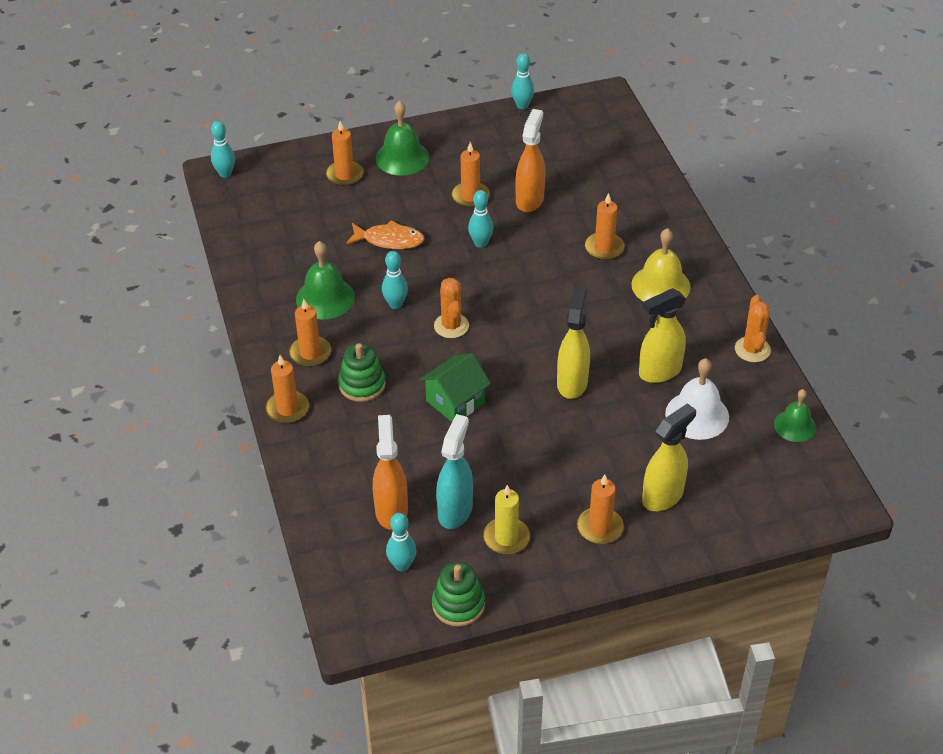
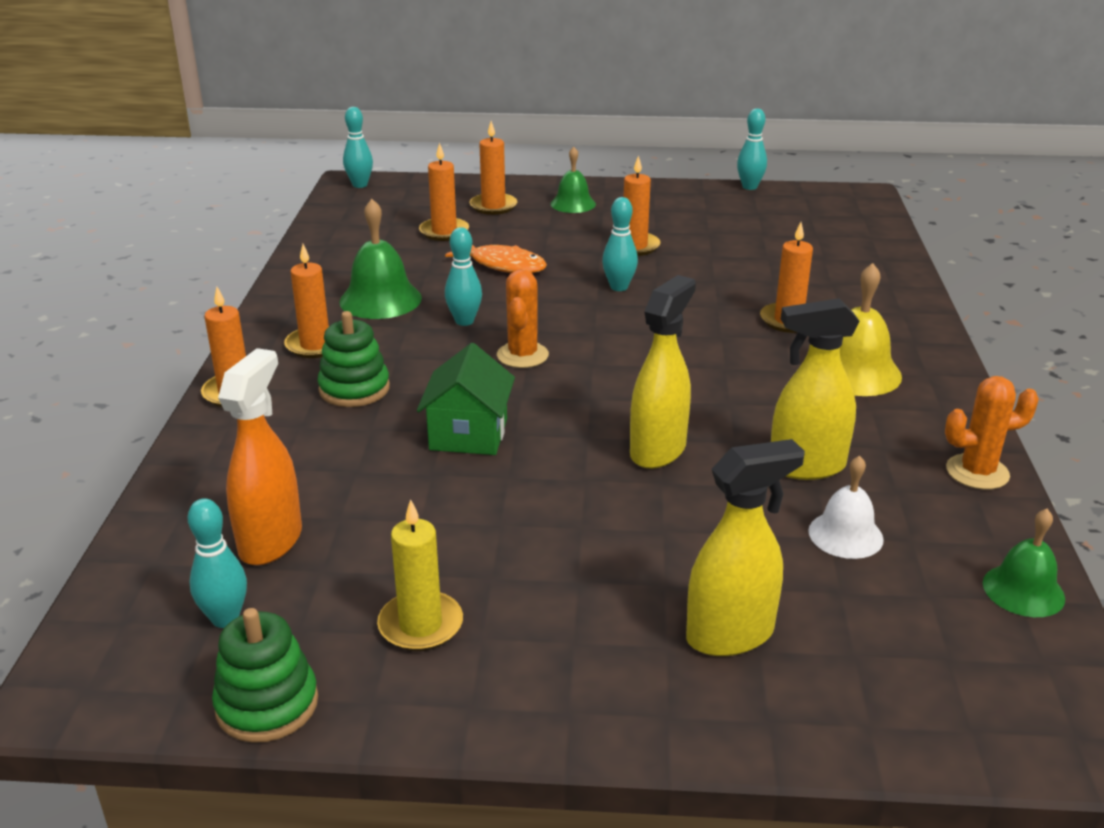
camera: 20 degrees right, 15 degrees down
green bell [375,101,430,176] -> green bell [551,147,596,213], size x0.65
green house [420,353,491,422] -> green house turned 60 degrees counterclockwise [417,343,515,455]
turquoise spray bottle [436,414,473,529] -> none
orange spray bottle [515,109,546,212] -> none
orange candle [577,475,624,544] -> orange candle moved to [419,143,469,241]
white bell [665,358,729,440] -> white bell [808,455,884,559], size x0.65
orange cactus [735,295,771,362] -> orange cactus turned 60 degrees clockwise [945,376,1039,490]

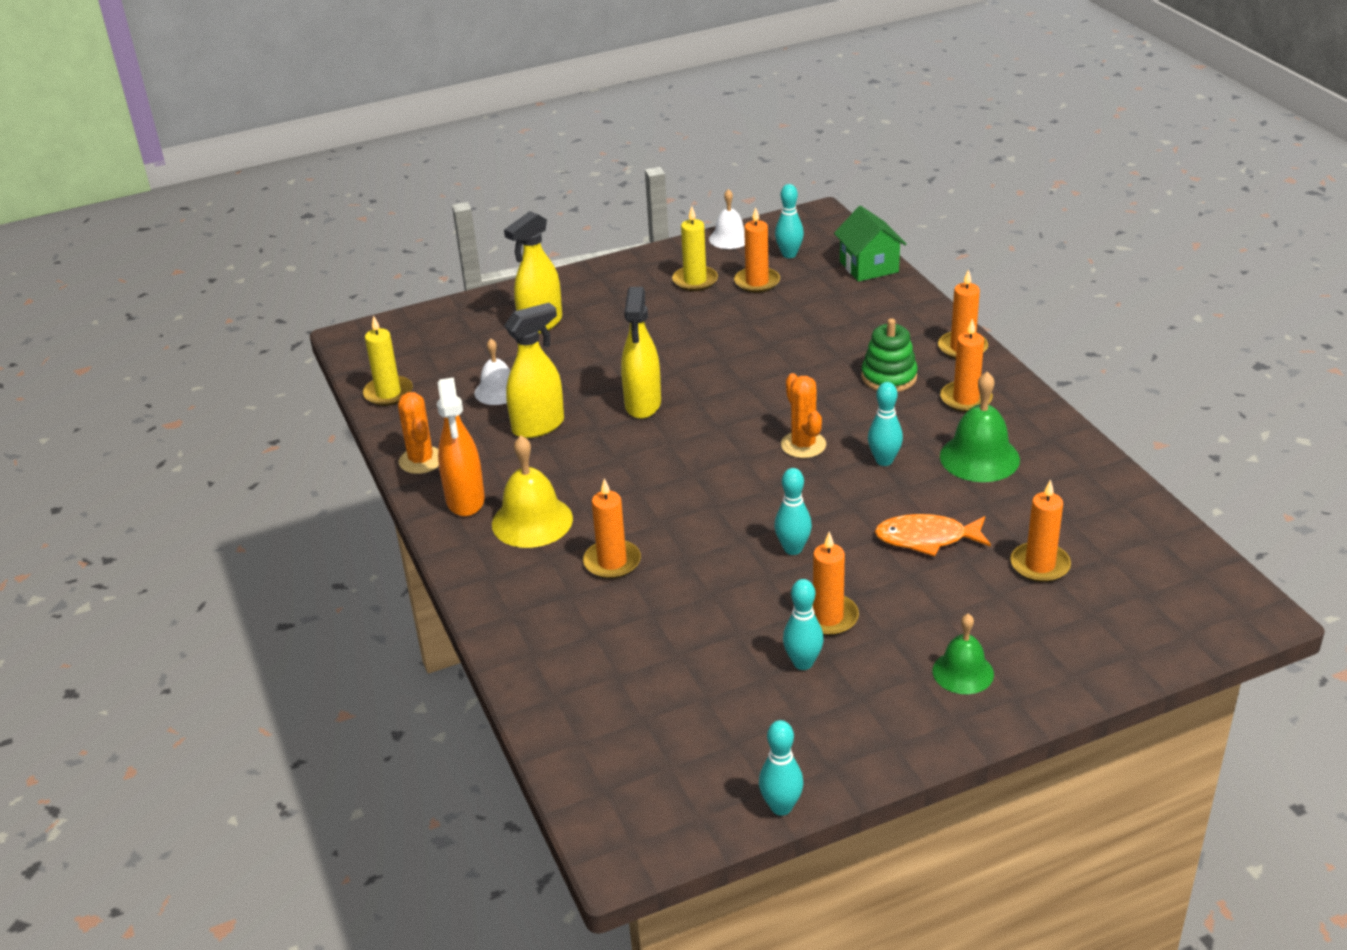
camera: 155 degrees right, 5 degrees up
green stacking toy [212,608,318,743] -> white bell [709,189,745,249]
orange spray bottle [218,348,302,565] -> orange spray bottle moved to [437,377,485,516]
turquoise bowling pin [343,107,373,188] -> turquoise bowling pin moved to [783,579,824,670]
green house [417,343,515,455] -> green house moved to [834,206,906,282]
orange candle [470,121,517,215] -> orange candle moved to [734,207,780,293]
orange cactus [945,376,1039,490] -> orange cactus turned 75 degrees counterclockwise [398,392,439,474]
green bell [983,509,1065,617] -> yellow candle [363,315,413,406]

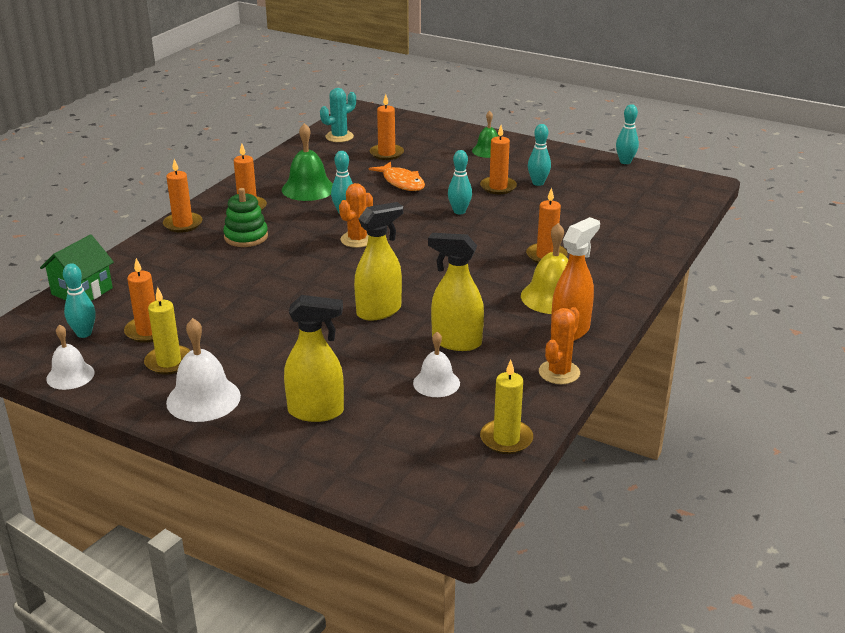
camera: 130 degrees left, 5 degrees down
none -> white bell [166,318,241,422]
none -> turquoise cactus [320,88,356,142]

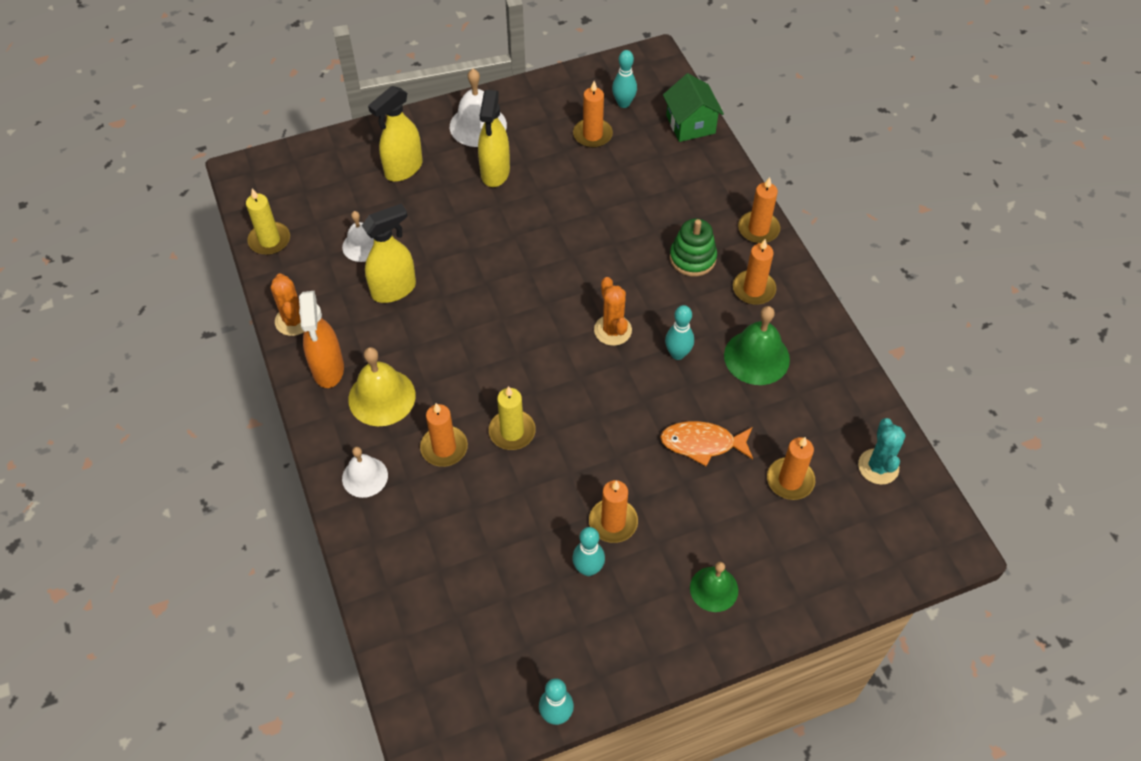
camera: 130 degrees right, 25 degrees up
white bell [46,324,95,390] -> white bell moved to [342,447,388,498]
yellow candle [144,287,191,375] -> yellow candle moved to [489,386,536,450]
yellow spray bottle [354,202,403,321] -> yellow spray bottle moved to [478,90,510,187]
turquoise bowling pin [448,150,472,214] -> none

